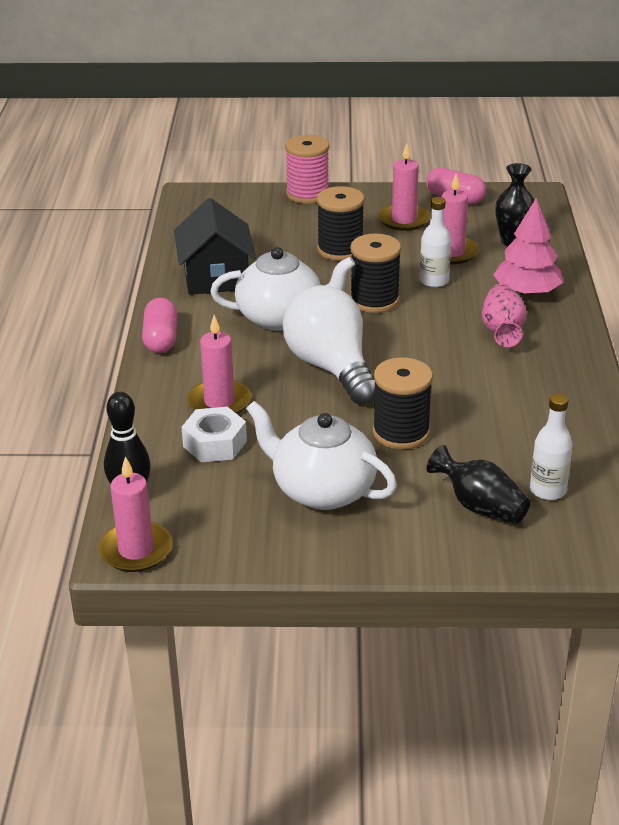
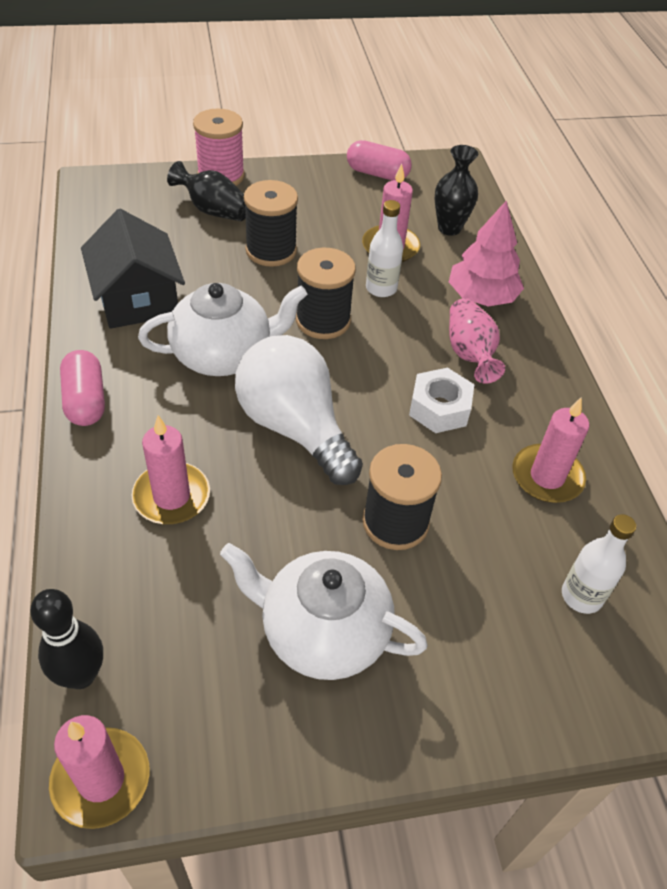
camera: 15 degrees left, 15 degrees up
white nut [182,407,247,462] -> white nut moved to [409,367,475,433]
pink candle [378,143,430,231] -> pink candle moved to [512,398,589,503]
black vase [426,445,531,524] -> black vase moved to [167,161,246,221]

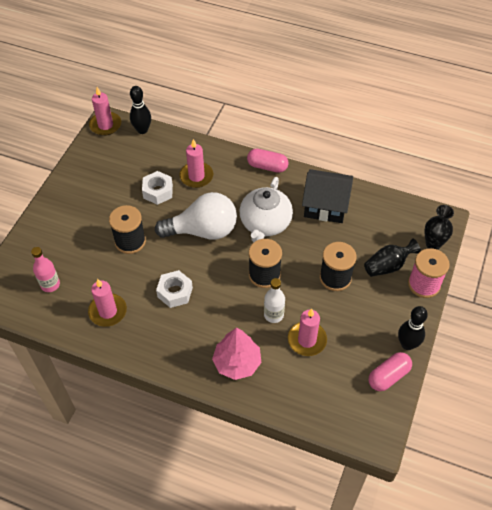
camera: 125 degrees right, 5 degrees up
white teapot [220,543,428,680] -> none
black vase [435,145,478,236] -> black vase moved to [424,205,454,250]
pink vase [449,298,505,384] -> none
white bottle [562,514,636,614] -> pink bottle [31,247,60,292]
none -> white nut [142,171,173,205]
none -> black bowling pin [398,306,428,350]

